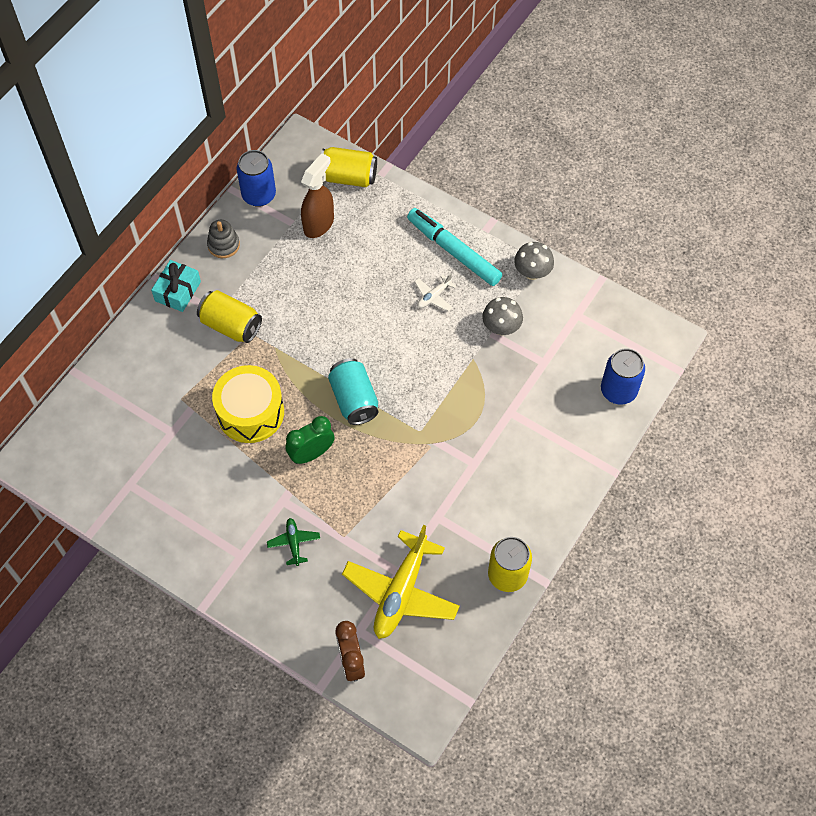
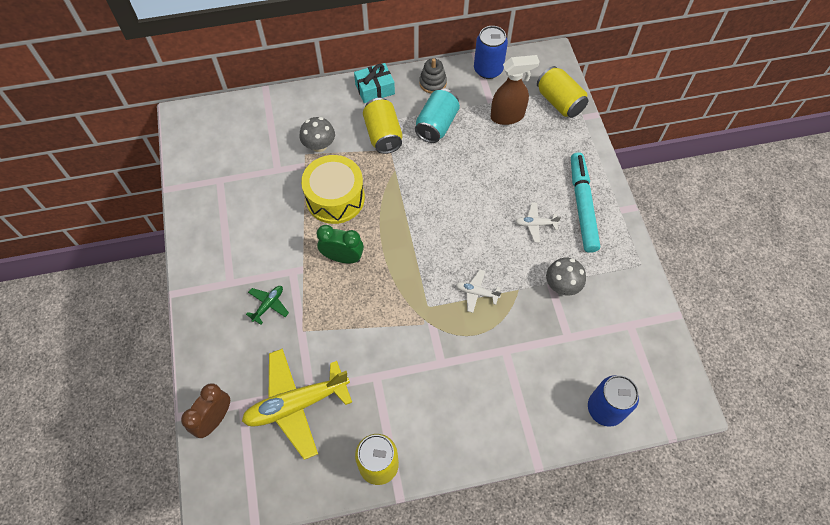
camera: 45 degrees right, 0 degrees up
turquoise can [328,358,379,425] -> turquoise can moved to [415,89,460,143]
grey mushroom [514,242,554,280] -> grey mushroom moved to [300,117,335,152]
none -> white plane [456,269,502,313]

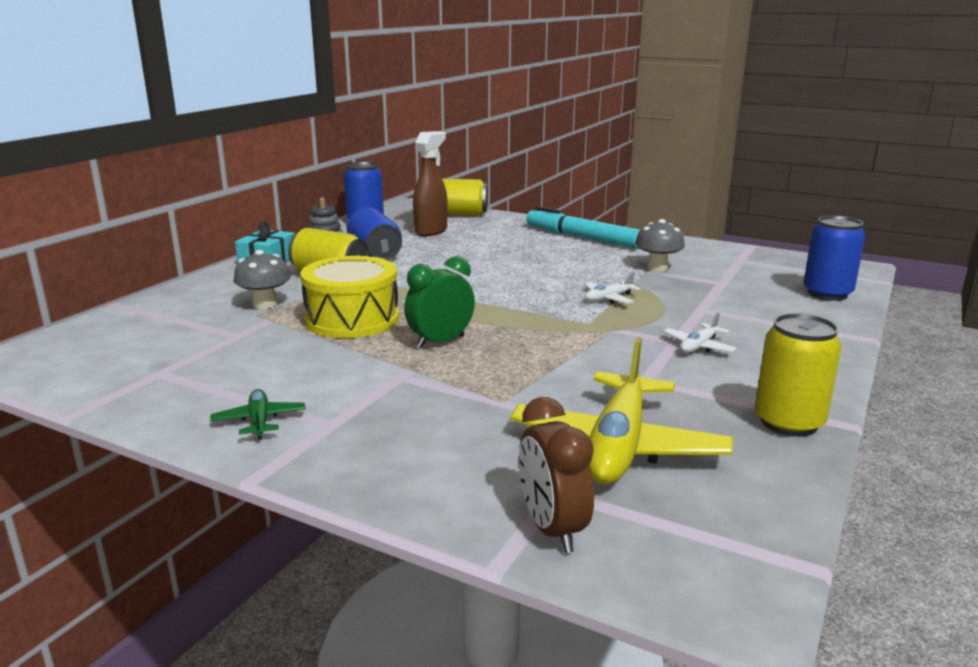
camera: 50 degrees left, 40 degrees down
green plane [246,286,289,325] -> green plane moved to [210,389,306,440]
turquoise can [415,89,460,143] -> blue can [347,207,402,260]
white plane [515,203,561,242] -> white plane moved to [663,312,737,353]

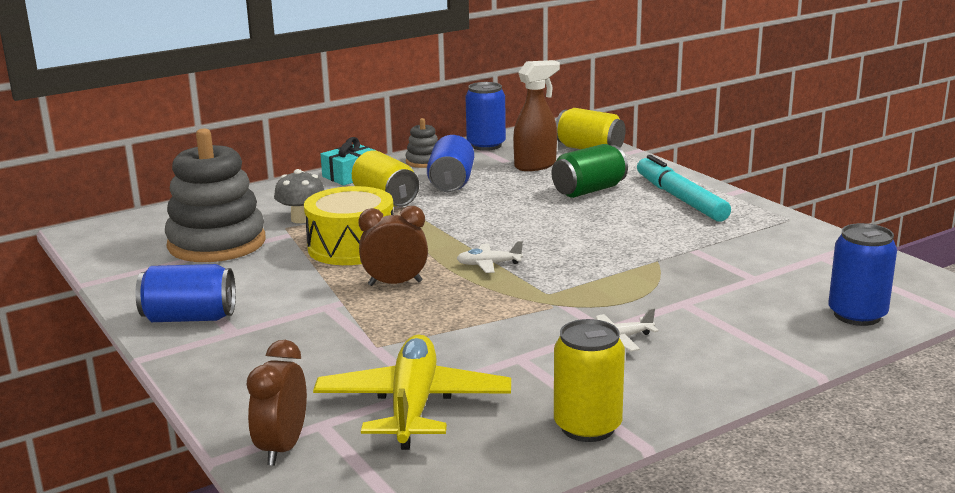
camera: 30 degrees right, 0 degrees up
green plane [210,389,306,440] -> blue can [136,264,236,322]
green clock [404,256,475,349] -> brown clock [358,206,428,286]
yellow plane [510,337,733,484] -> yellow plane turned 135 degrees clockwise [313,335,511,450]
white plane [584,272,641,304] -> white plane moved to [456,241,523,273]
grey mushroom [635,219,685,271] -> none
none -> grey stacking toy [165,128,266,262]
none -> green can [552,144,628,198]

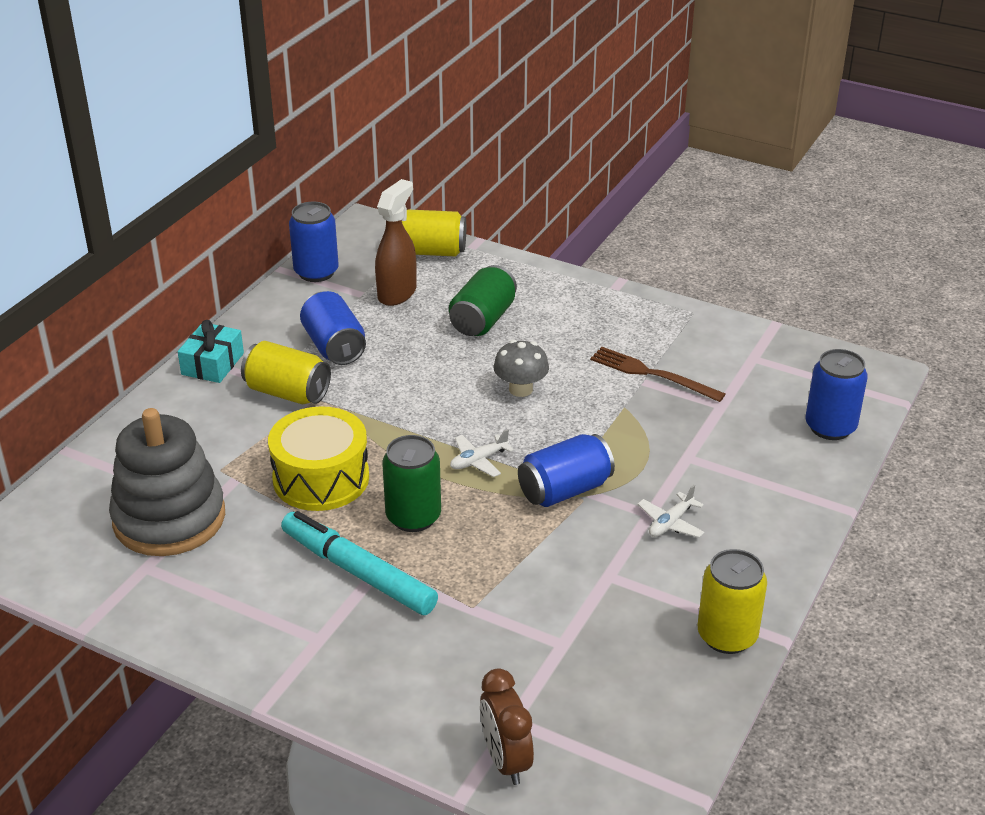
camera: 30 degrees left, 15 degrees up
blue can [136,264,236,322] -> blue can moved to [518,434,615,507]
grey mushroom [274,169,324,223] -> grey mushroom moved to [493,340,549,397]
yellow plane [313,335,511,450] -> none
brown clock [358,206,428,286] -> green can [382,435,441,532]
grey stacking toy [405,118,438,168] -> none
turquoise marker [637,155,731,222] -> turquoise marker moved to [281,511,438,615]
none -> brown fork [590,347,725,402]

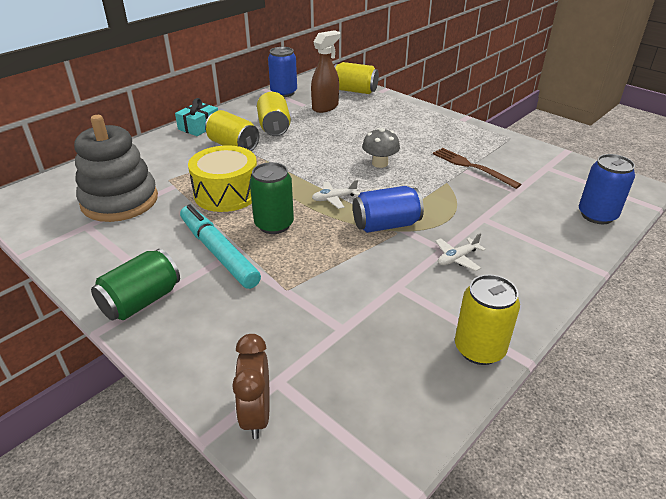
camera: 15 degrees right, 0 degrees up
blue can [300,291,366,365] -> yellow can [257,92,291,136]
green can [449,265,517,336] -> green can moved to [91,249,180,321]

